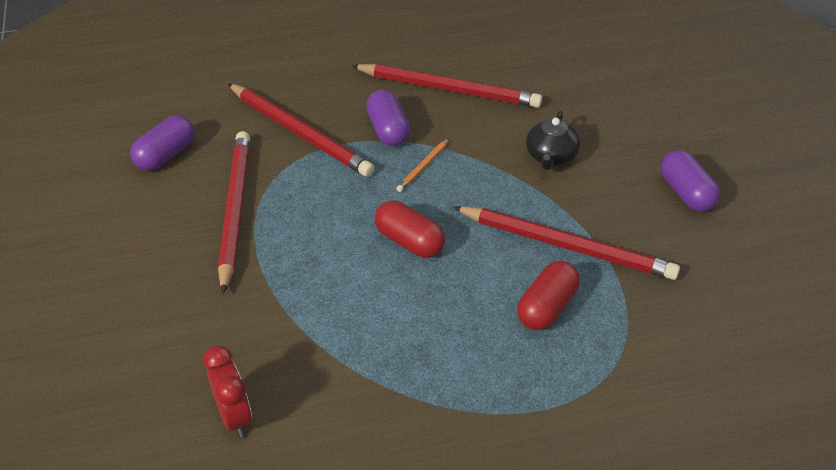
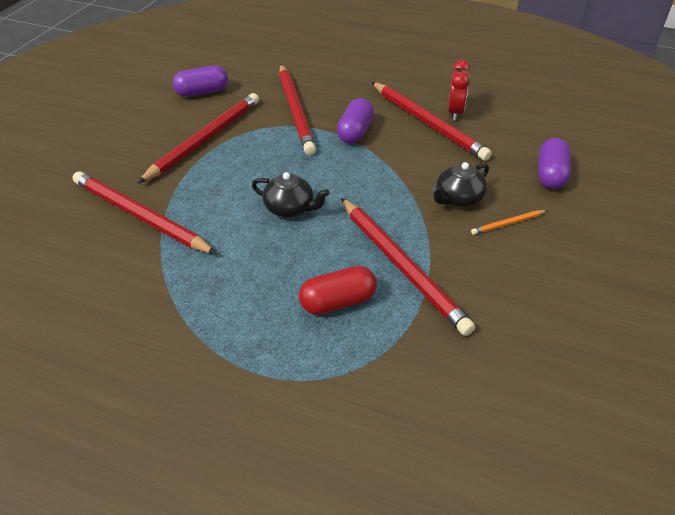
camera: 35 degrees right, 0 degrees up
red clock [203,345,252,437] -> red clock moved to [448,60,470,121]
red capsule [375,200,446,258] -> black teapot [252,172,330,217]
orange pencil [396,139,449,192] -> orange pencil moved to [471,210,548,235]
purple capsule [661,150,720,212] -> purple capsule moved to [538,138,571,189]
none -> red pencil [73,171,217,254]

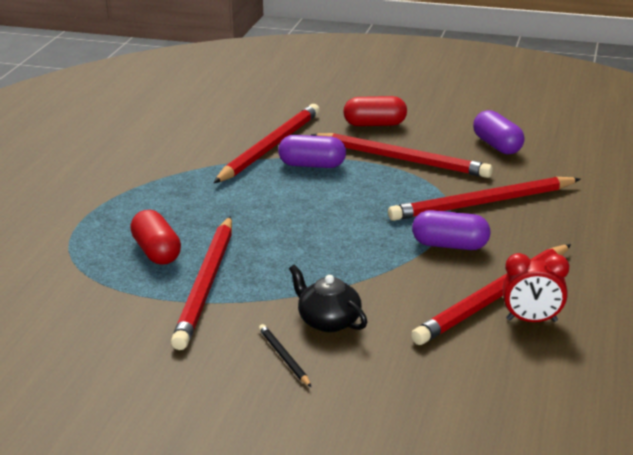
camera: 85 degrees right, 15 degrees down
black teapot [252,172,330,217] -> none
red pencil [341,198,475,336] -> red pencil turned 45 degrees counterclockwise [171,216,232,350]
orange pencil [471,210,548,235] -> black pencil [259,324,311,387]
purple capsule [538,138,571,189] -> purple capsule moved to [278,135,346,168]
none -> red capsule [343,96,407,126]

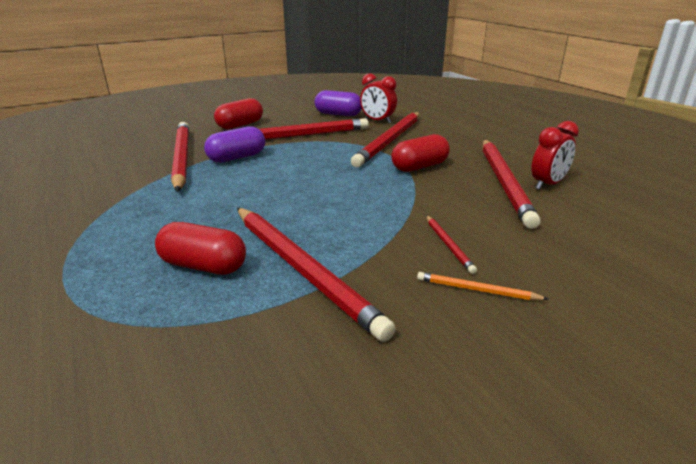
camera: 45 degrees left, 0 degrees up
black pencil [259,324,311,387] -> orange pencil [417,272,549,300]
black teapot [289,265,367,332] -> red pencil [426,215,477,274]
purple capsule [412,210,491,250] -> red capsule [391,134,450,172]
none -> red clock [360,73,397,124]

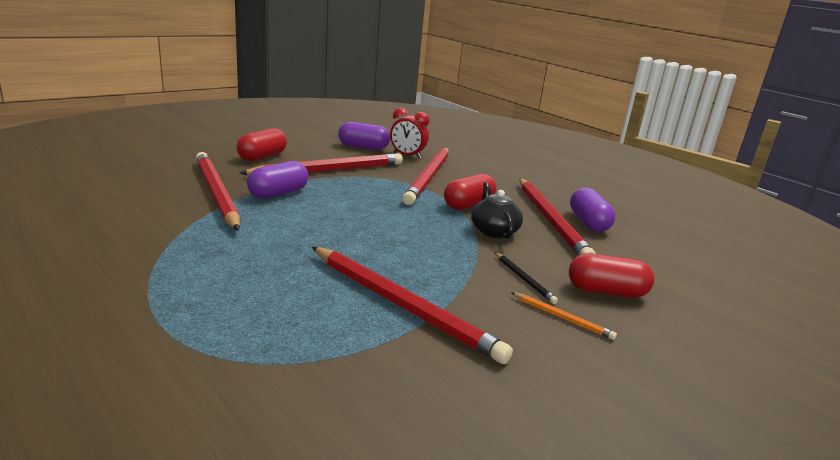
camera: 15 degrees left, 5 degrees down
red capsule [155,222,246,275] -> red capsule moved to [569,253,654,298]
orange pencil [417,272,549,300] -> orange pencil turned 150 degrees counterclockwise [511,292,617,340]
red pencil [426,215,477,274] -> black pencil [495,252,558,304]
red clock [531,121,579,190] -> purple capsule [570,187,615,232]
none -> black teapot [471,182,523,239]

